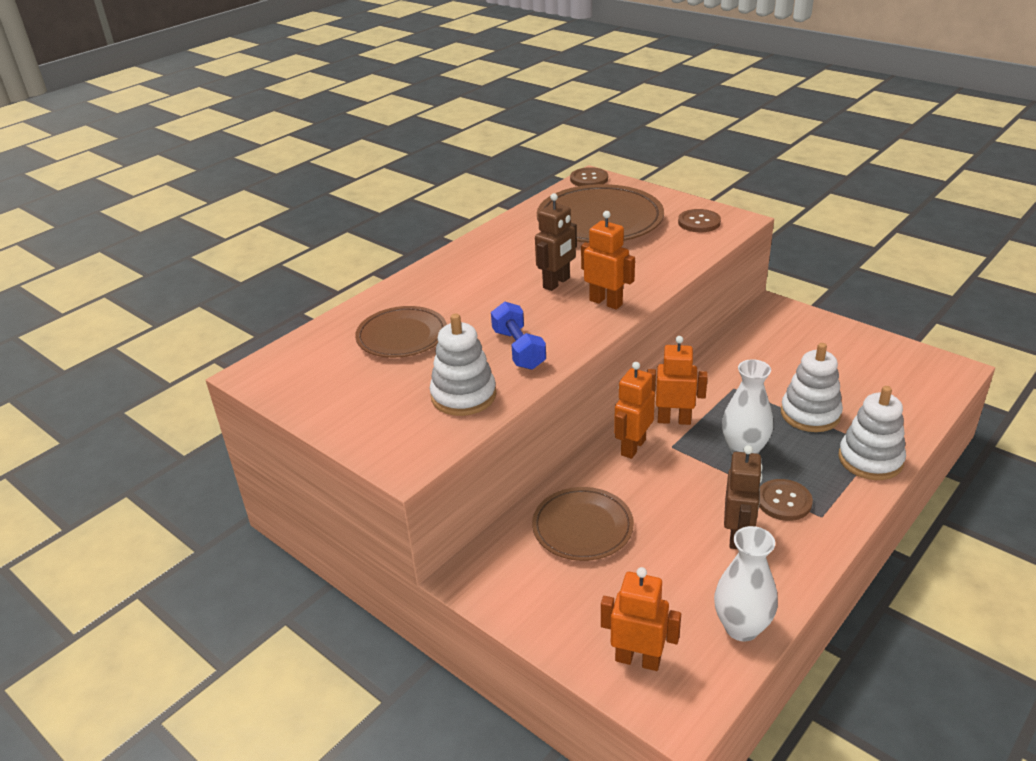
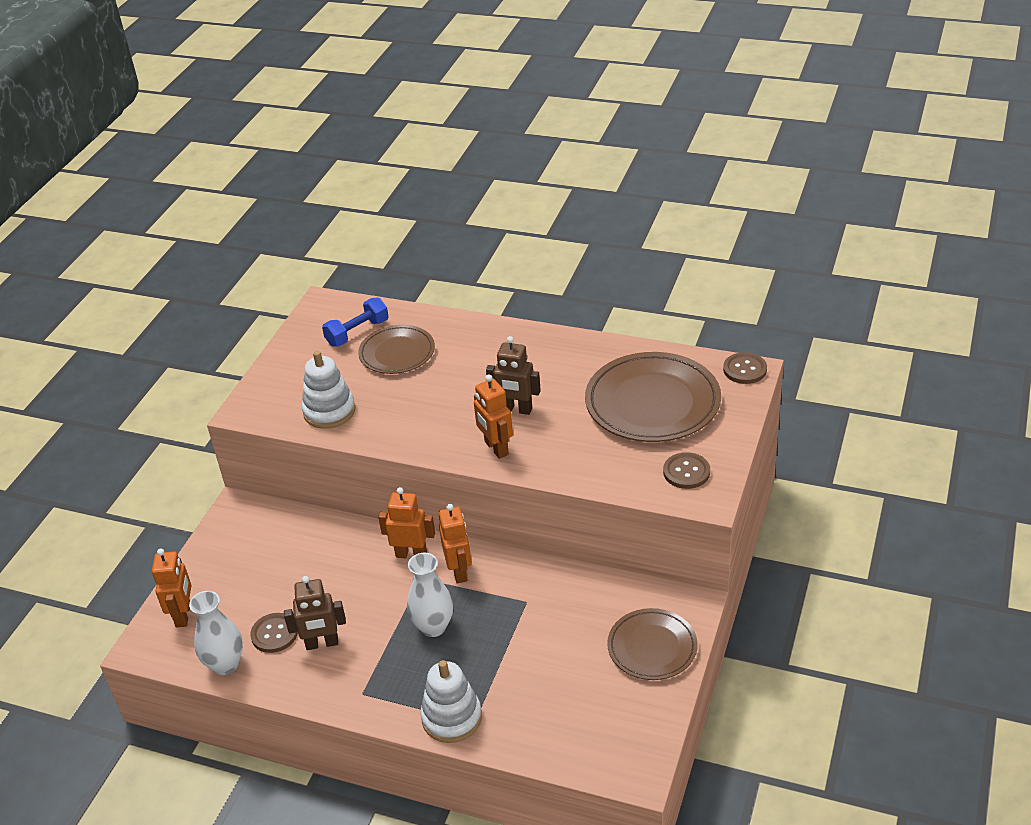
camera: 70 degrees right, 5 degrees up
blue dumbbell [491,302,546,370] -> blue dumbbell moved to [322,297,389,346]
brown plate [532,487,634,561] -> brown plate moved to [607,608,698,680]
orange robot [581,211,635,310] -> orange robot turned 135 degrees clockwise [474,375,513,459]
brown button [759,479,813,521] -> brown button moved to [250,613,298,653]
white stacking toy [781,343,843,432] -> none

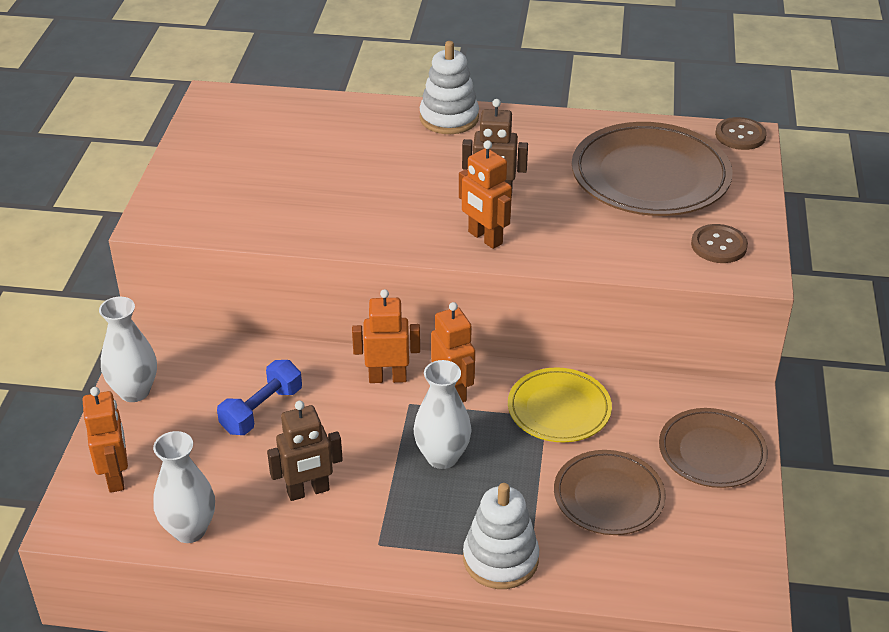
camera: 15 degrees left, 0 degrees up
brown button [250,613,298,653] -> none
white stacking toy [302,351,355,429] -> white stacking toy moved to [420,41,479,134]
blue dumbbell [322,297,389,346] -> blue dumbbell moved to [217,360,302,435]
brown plate [358,325,435,374] -> brown plate moved to [554,450,666,535]
none -> white vase [99,297,157,402]
none -> yellow plate [508,367,612,442]

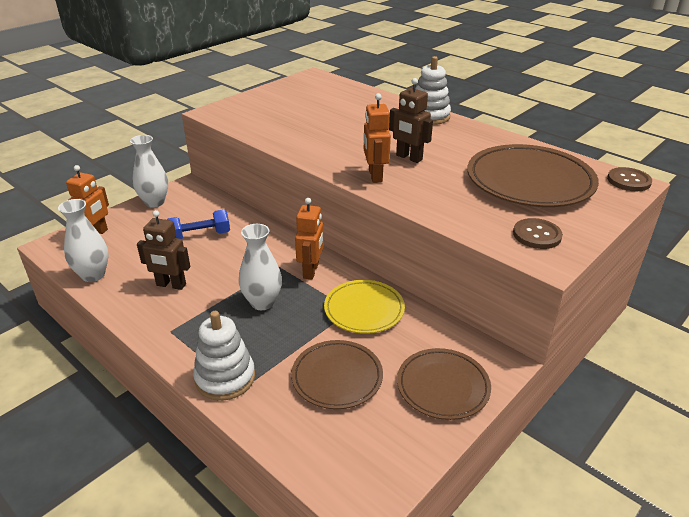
camera: 35 degrees right, 5 degrees down
orange robot [352,289,420,383] -> none

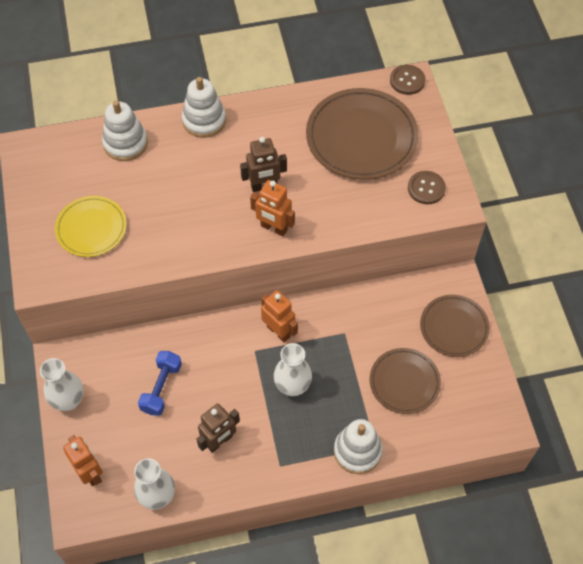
camera: 55 degrees left, 25 degrees up
yellow plate [324,280,405,334] -> yellow plate moved to [55,196,127,257]
none -> white stacking toy [102,101,148,161]

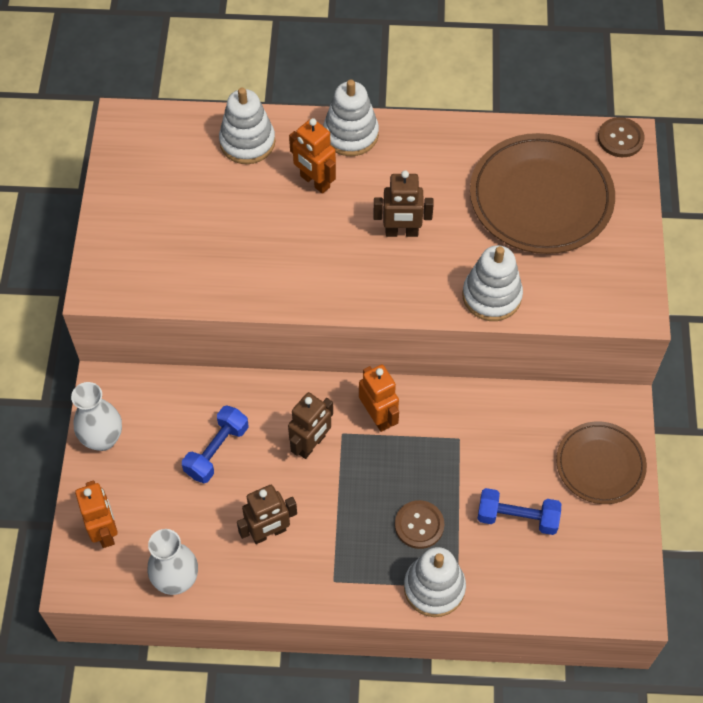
camera: 15 degrees right, 0 degrees up
yellow plate [55,196,127,257] -> none
orange robot [250,180,295,236] -> orange robot moved to [289,118,336,194]
white vase [274,343,312,396] -> none
brown plate [370,348,441,414] -> blue dumbbell [477,488,561,535]
brown button [408,171,446,204] -> brown button moved to [395,500,444,549]
none -> brown robot [288,392,333,459]
none -> white stacking toy [462,245,523,321]

